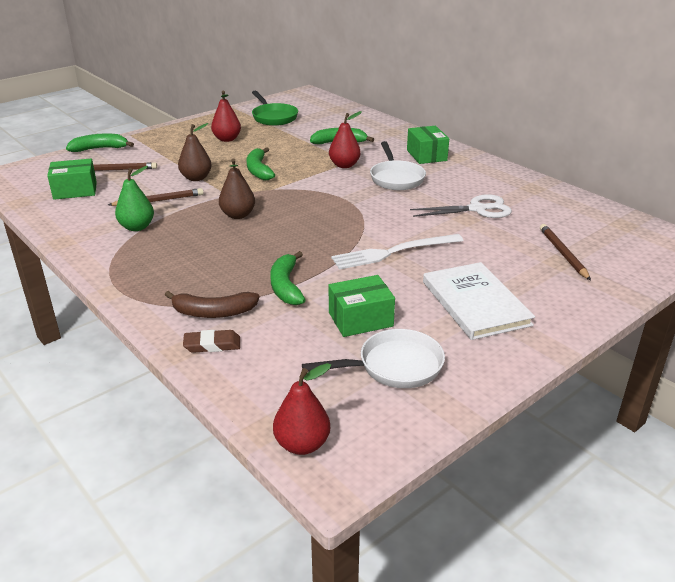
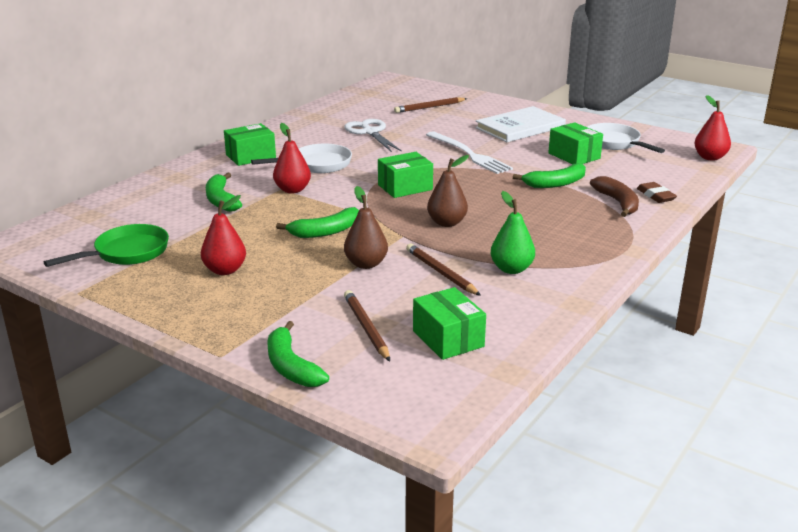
camera: 105 degrees left, 5 degrees down
none -> green box [378,152,433,198]

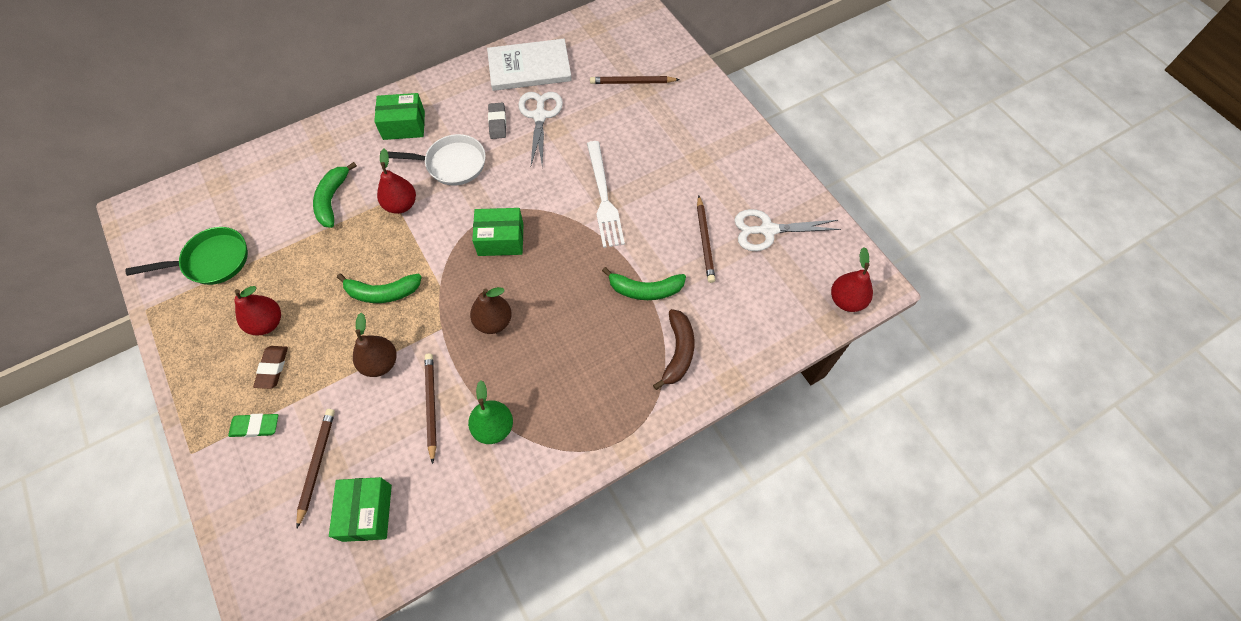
camera: 25 degrees right, 35 degrees up
green banana [267,321,329,387] -> none
white book [475,106,566,142] -> white book moved to [487,39,572,91]
green box [548,122,603,164] -> brown pencil [697,195,715,283]
white pan [587,123,665,153] -> white scissors [734,209,841,251]
brown eraser [637,182,677,203] -> brown eraser moved to [253,346,288,389]
none -> green eraser [228,413,278,437]
none -> grey eraser [488,102,506,139]

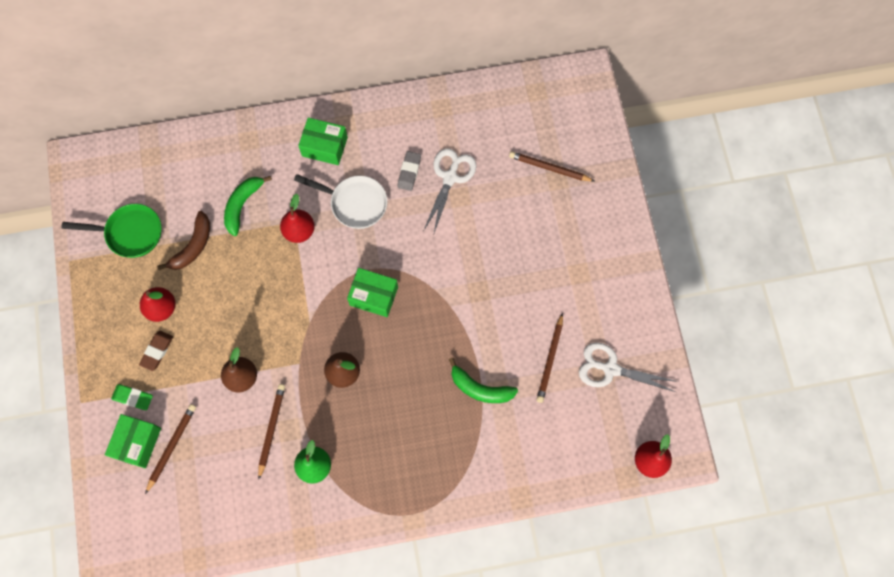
camera: 20 degrees right, 10 degrees up
green box [329,477,392,542] -> green box moved to [105,414,161,468]
green banana [337,274,422,303] -> none
white book [487,39,572,91] -> none
white fork [587,141,625,248] -> none
brown banana [653,309,695,390] -> brown banana moved to [157,211,210,270]

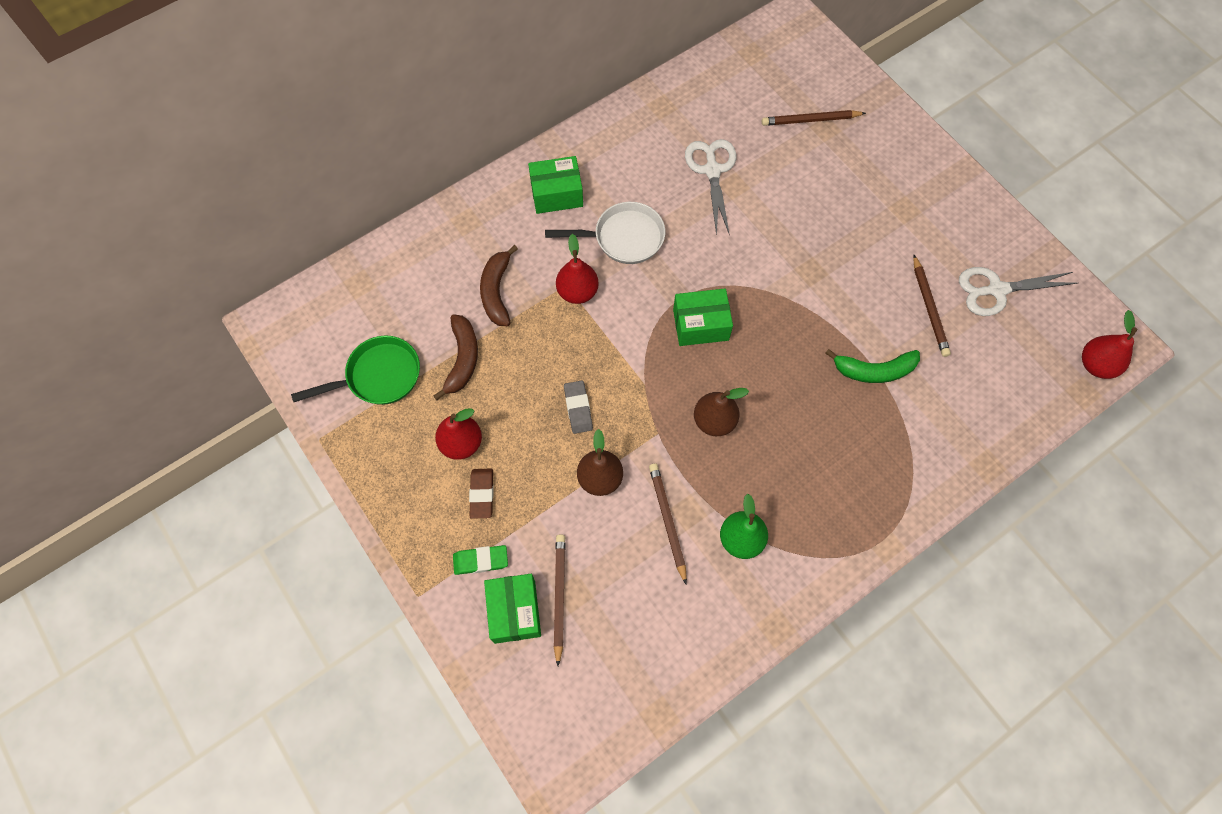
camera: 25 degrees left, 5 degrees down
green banana [224,176,272,236] -> brown banana [480,245,518,326]
grey eraser [397,151,421,191] -> grey eraser moved to [564,380,593,434]

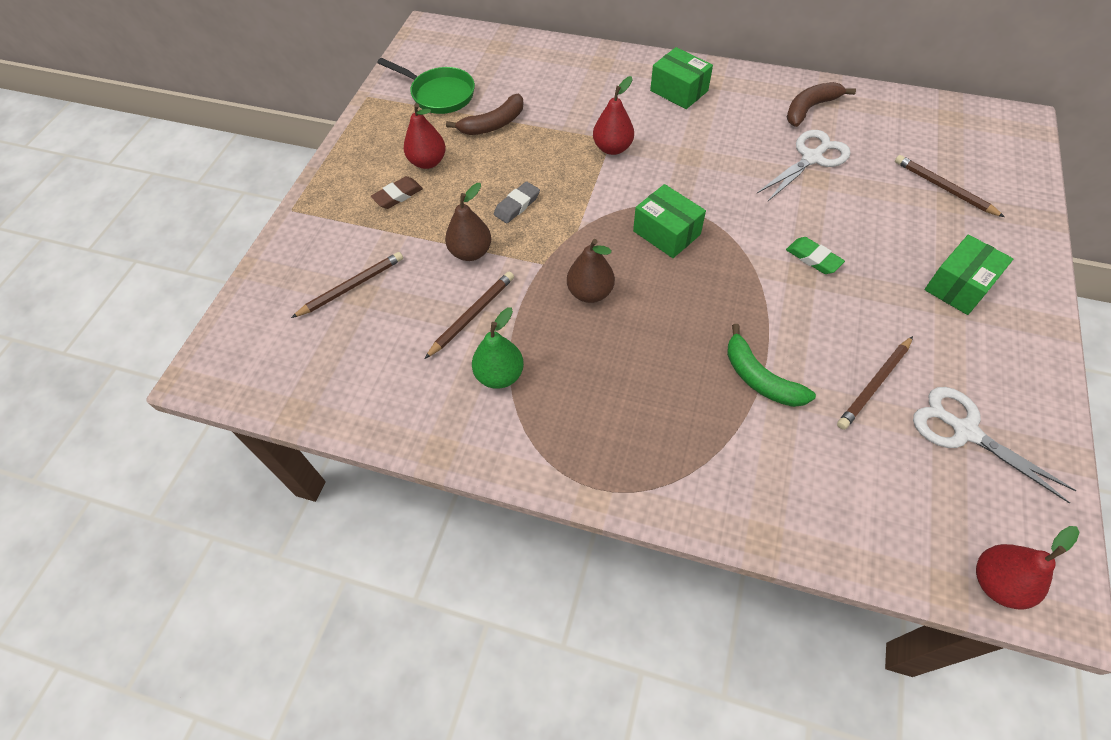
camera: 55 degrees right, 10 degrees down
green eraser [453,545,508,575] -> green eraser moved to [786,237,845,274]
brown banana [480,245,518,326] -> brown banana moved to [787,82,856,127]
green box [484,574,541,644] -> green box moved to [924,235,1013,315]
white pan [545,202,665,264] -> none

